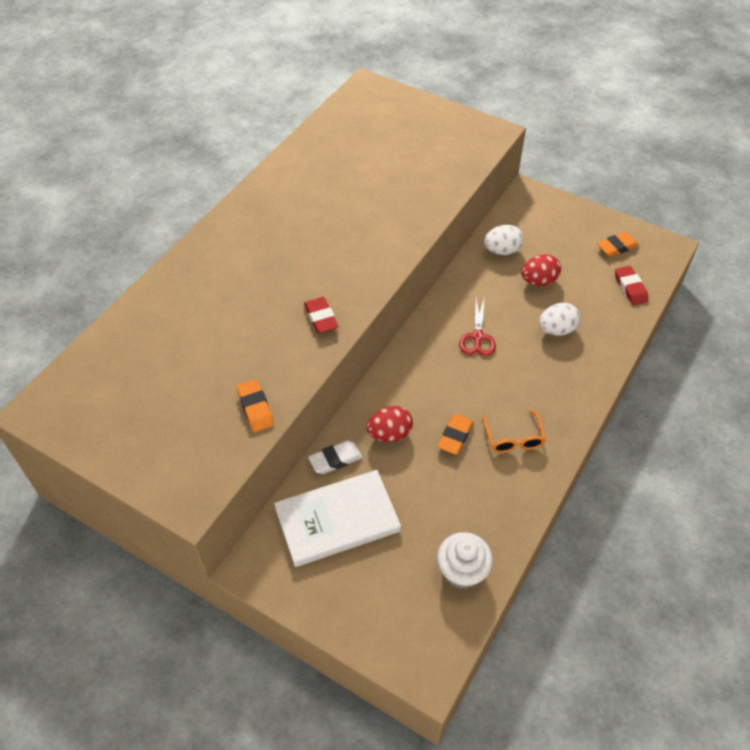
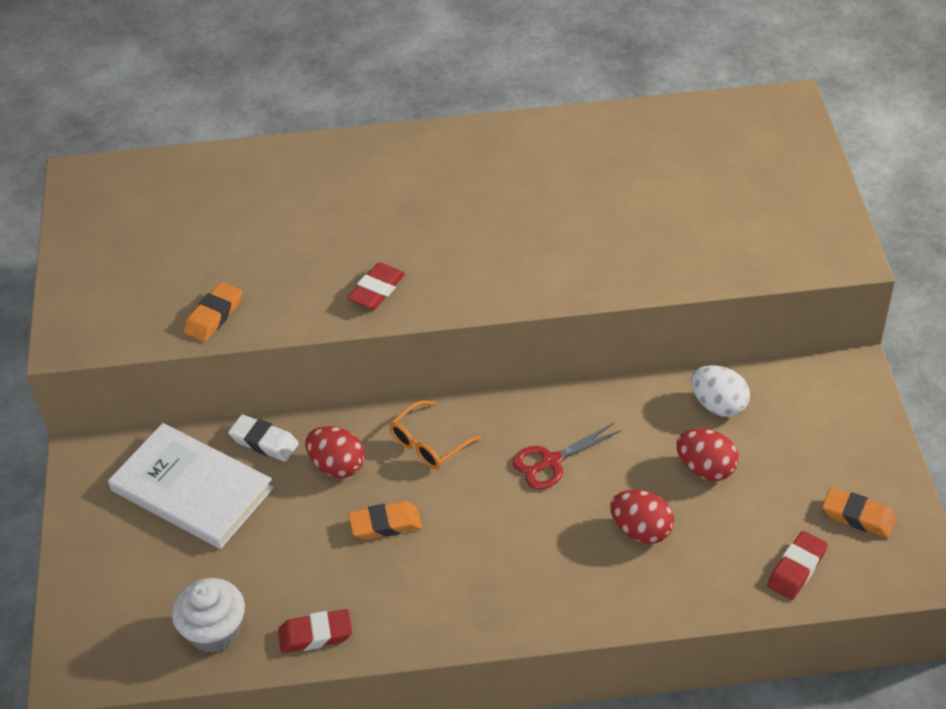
camera: 55 degrees right, 5 degrees down
orange glasses [482,410,546,453] -> orange glasses moved to [389,400,482,469]
white egg [539,303,580,336] -> red egg [610,490,674,544]
none -> red eraser [278,609,352,653]

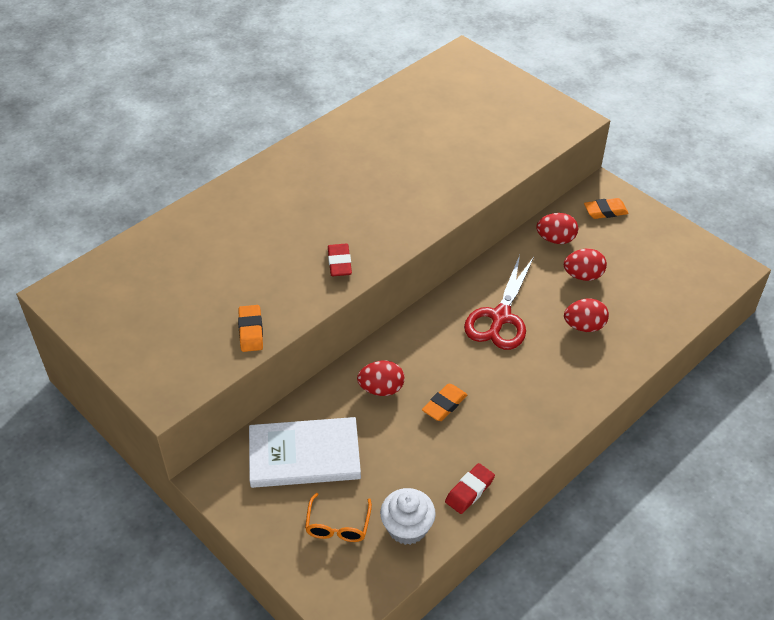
camera: 40 degrees left, 0 degrees up
white eraser [228,414,299,462] -> none
orange glasses [389,400,482,469] -> orange glasses moved to [305,493,372,542]
red scissors [513,423,621,490] -> red scissors [464,255,534,350], size x1.63
white egg [691,365,750,417] -> red egg [536,213,578,244]
red eraser [767,531,828,600] -> none
orange eraser [822,487,896,538] -> orange eraser moved to [584,198,629,219]

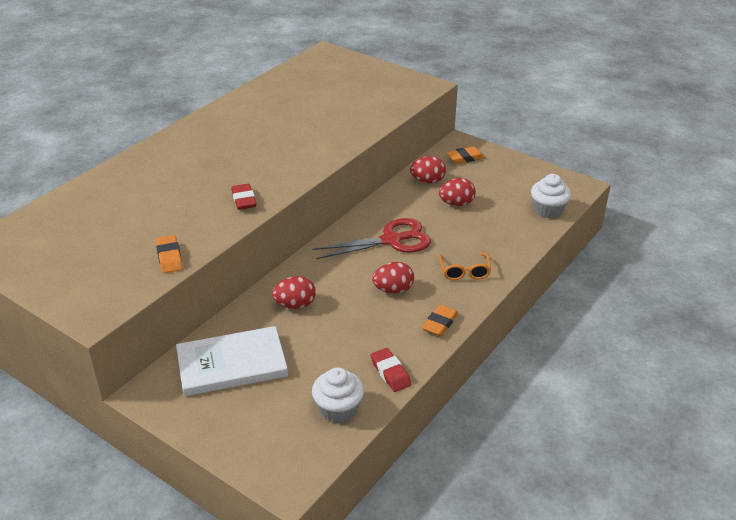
camera: 10 degrees left, 10 degrees down
orange glasses [305,493,372,542] -> orange glasses moved to [439,253,491,280]
orange eraser [422,384,467,421] -> orange eraser moved to [422,305,458,336]
red eraser [445,463,495,514] -> red eraser turned 60 degrees counterclockwise [371,348,411,392]
red scissors [464,255,534,350] -> red scissors turned 120 degrees counterclockwise [313,218,431,259]
red egg [564,298,609,332] -> red egg moved to [372,262,414,294]
none -> white cupcake [531,174,571,218]

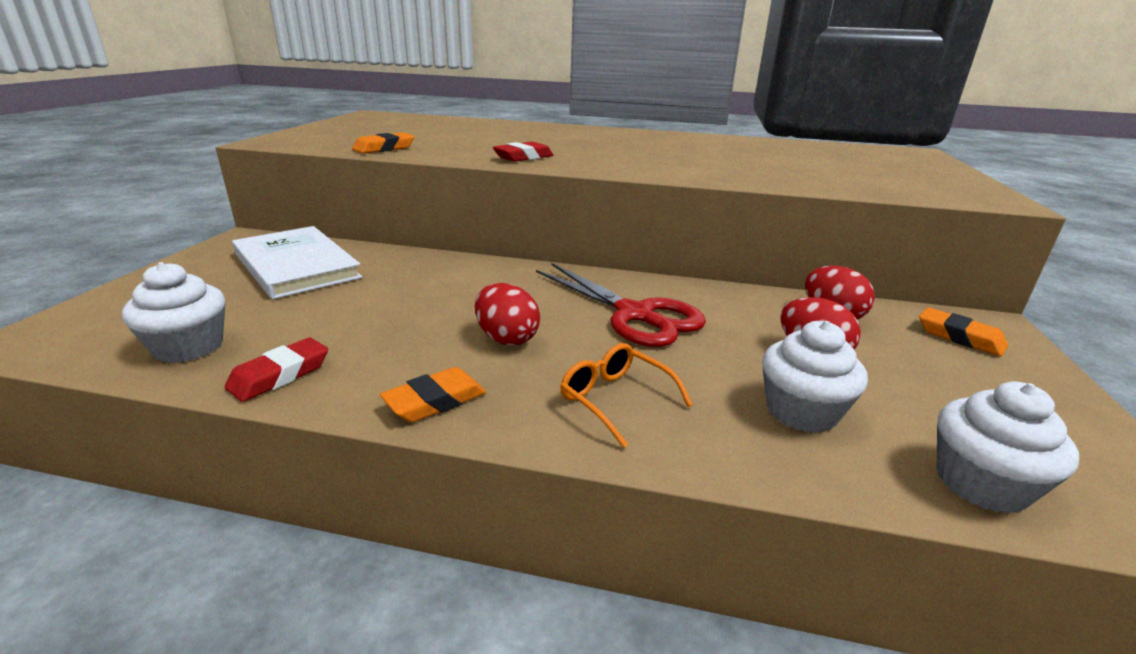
camera: 65 degrees right, 10 degrees down
red egg [272,276,316,309] -> none
orange eraser [422,305,458,336] -> orange eraser turned 45 degrees counterclockwise [380,367,486,422]
orange glasses [439,253,491,280] -> orange glasses turned 75 degrees clockwise [560,343,693,448]
none -> white cupcake [762,321,868,433]

